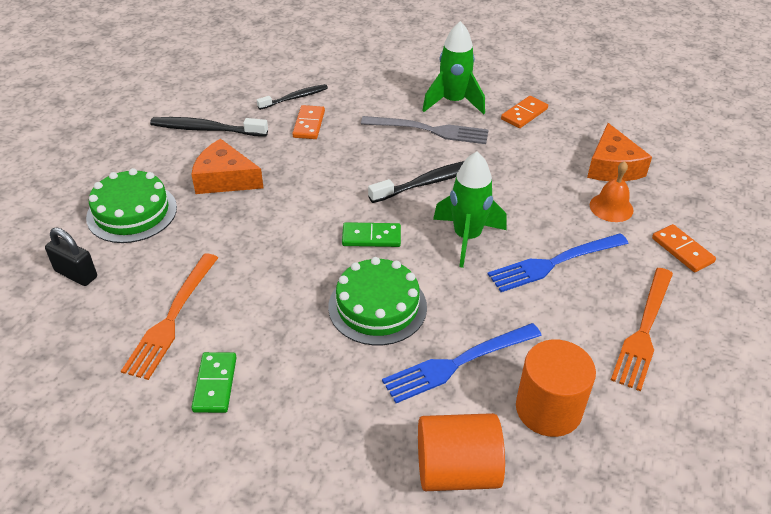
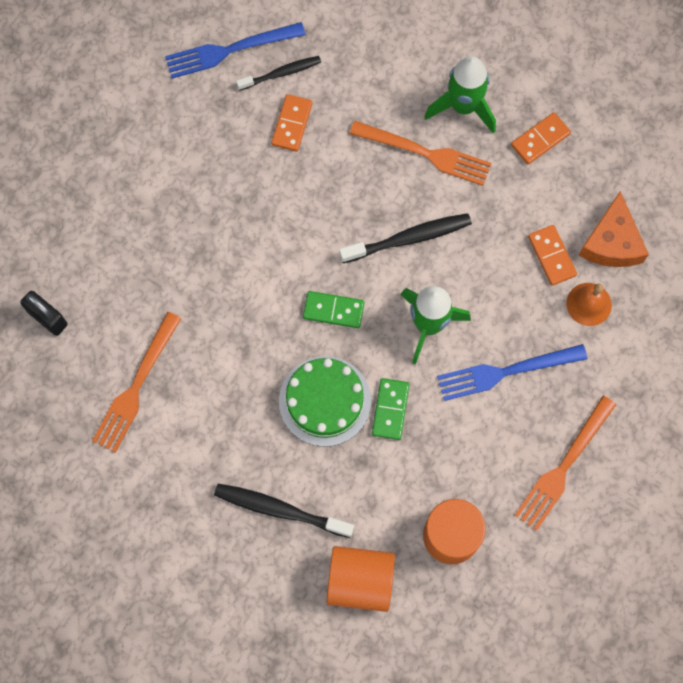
camera: 10 degrees right, 30 degrees up
green cake [86,168,177,243] -> none
black toothbrush [150,117,268,137] -> black toothbrush moved to [214,484,354,538]
orange cheese [191,139,264,194] -> none
green domino [191,352,237,413] -> green domino moved to [372,378,410,440]
grey fork [361,116,489,144] -> orange fork [350,121,492,186]
blue fork [382,323,542,403] -> blue fork moved to [165,22,306,79]
orange domino [652,224,716,272] -> orange domino moved to [528,225,577,286]

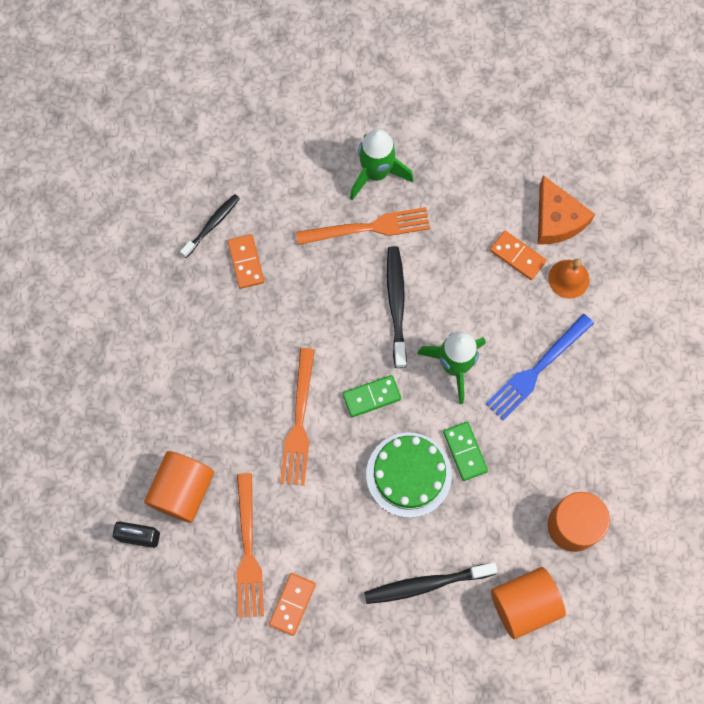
camera: 30 degrees left, 0 degrees up
blue fork [165,22,306,79] -> none
black toothbrush [339,213,472,263] -> black toothbrush turned 45 degrees counterclockwise [387,246,407,368]
orange domino [511,112,571,165] -> orange domino moved to [269,573,316,636]
orange fork [515,396,617,531] -> orange fork moved to [280,348,315,486]
none -> orange cylinder [144,451,214,523]

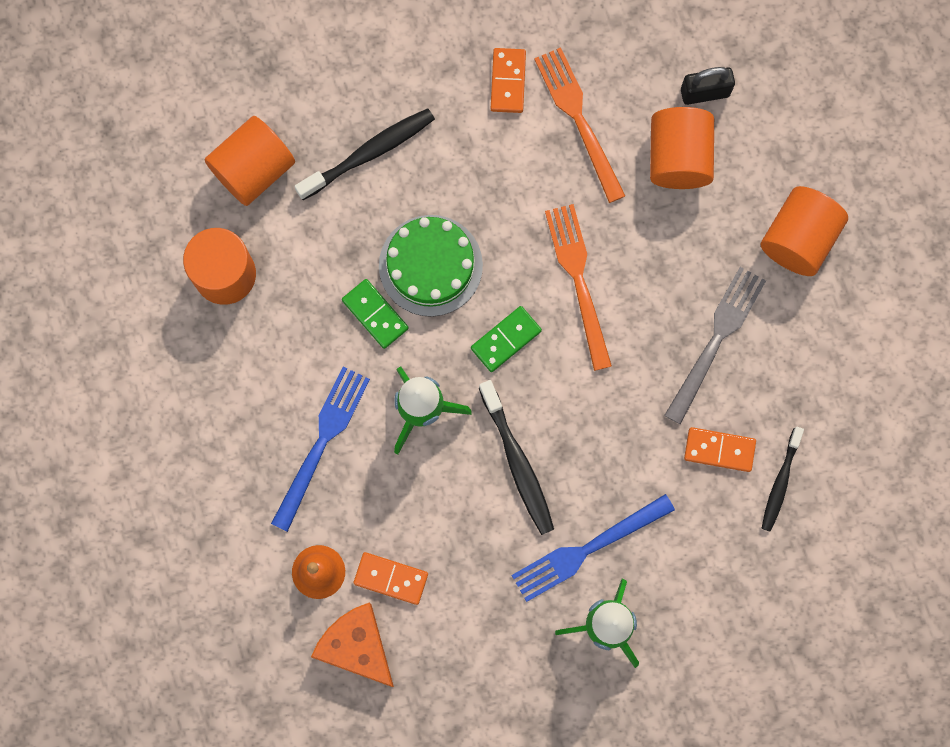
camera: 160 degrees right, 5 degrees up
orange domino [227,234,264,289] -> orange domino turned 45 degrees counterclockwise [684,427,756,472]
orange fork [296,207,430,245] -> blue fork [511,494,675,602]
none -> grey fork [664,267,766,425]
none -> orange cylinder [761,186,848,276]

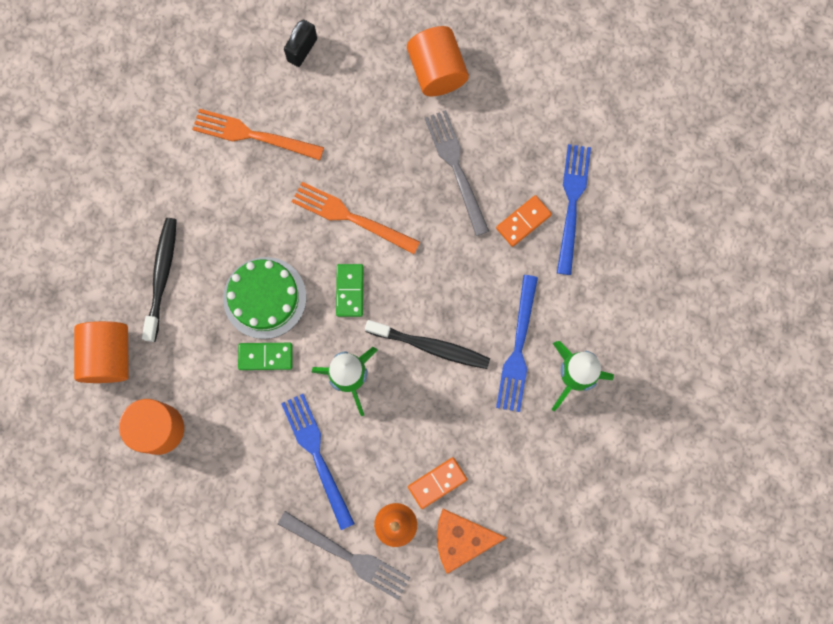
camera: 50 degrees left, 0 degrees up
orange domino [491,48,526,113] -> none
orange cylinder [650,107,714,189] -> none
black toothbrush [761,427,804,532] -> blue fork [557,144,591,275]
none -> grey fork [278,511,410,600]

